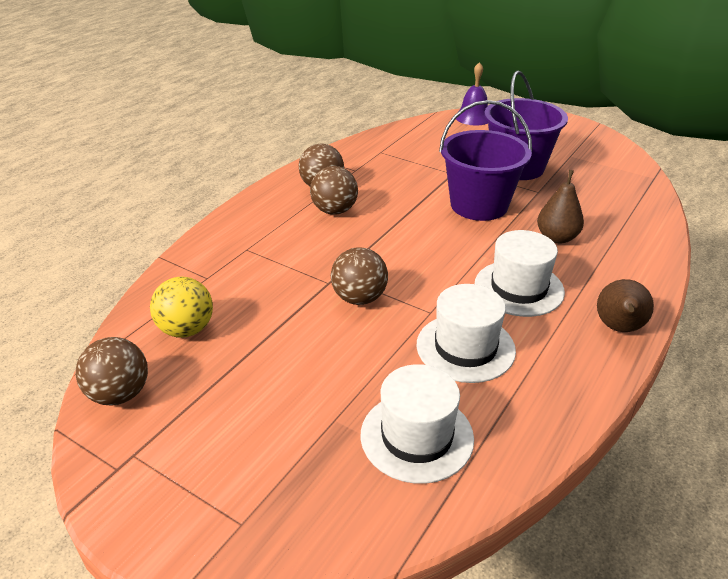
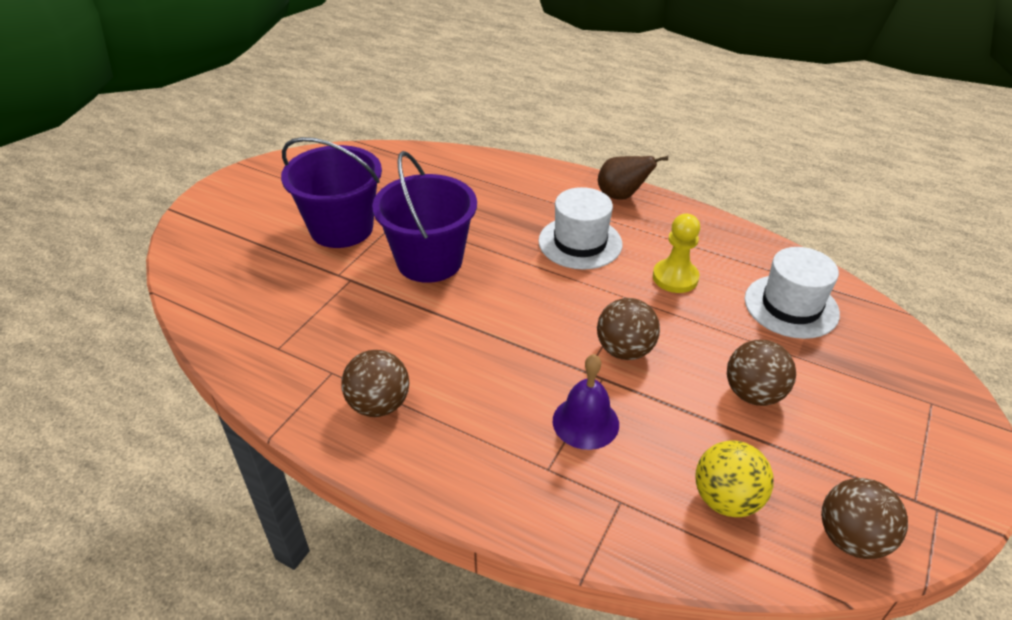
camera: 95 degrees left, 5 degrees up
brown ball [310,166,358,215] -> brown ball moved to [727,340,796,406]
white hat [416,284,516,383] -> yellow pawn [653,214,700,293]
purple bell [456,62,488,126] -> purple bell moved to [553,354,619,450]
brown pear [537,170,584,244] -> none

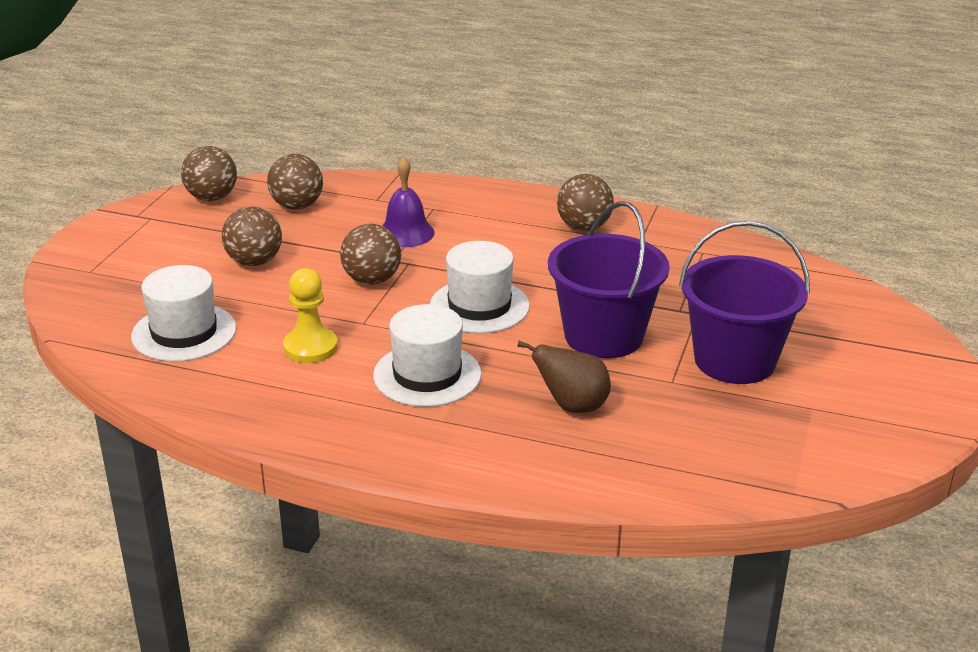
camera: 170 degrees right, 10 degrees down
brown pear [598,156,668,200] -> brown pear moved to [517,341,611,413]
yellow ball [695,440,774,517] -> brown ball [267,154,323,210]
none -> white hat [430,241,530,334]

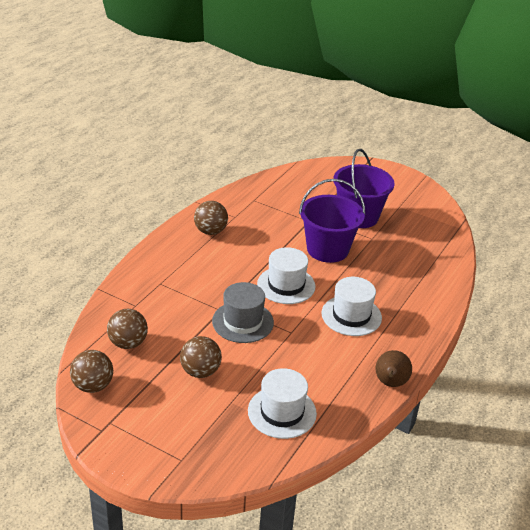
camera: 80 degrees left, 5 degrees up
yellow pawn [283,268,338,363] -> none
brown ball [340,224,401,285] -> grey hat [212,282,274,343]
purple bell [382,157,435,247] -> none
brown pear [517,341,611,413] -> brown pear moved to [375,350,412,387]

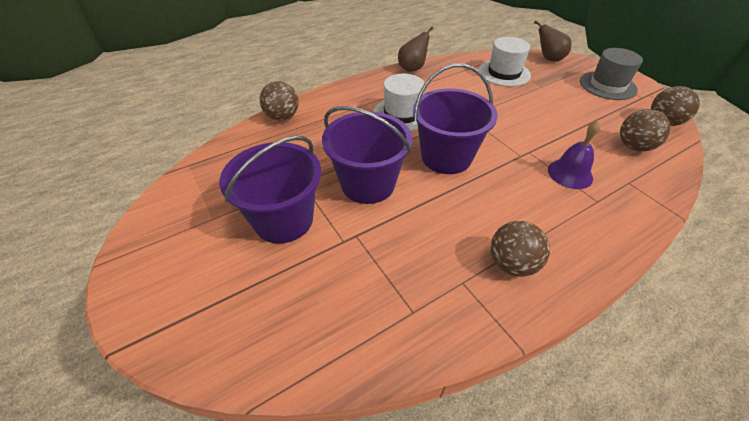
camera: 150 degrees left, 10 degrees up
brown ball [180,336,222,378] -> brown ball moved to [260,81,299,121]
grey hat [212,282,274,343] -> grey hat moved to [580,48,643,100]
white hat [257,247,316,304] -> purple bucket [413,64,498,174]
none -> brown pear [534,20,571,62]
none -> purple bell [548,120,601,189]

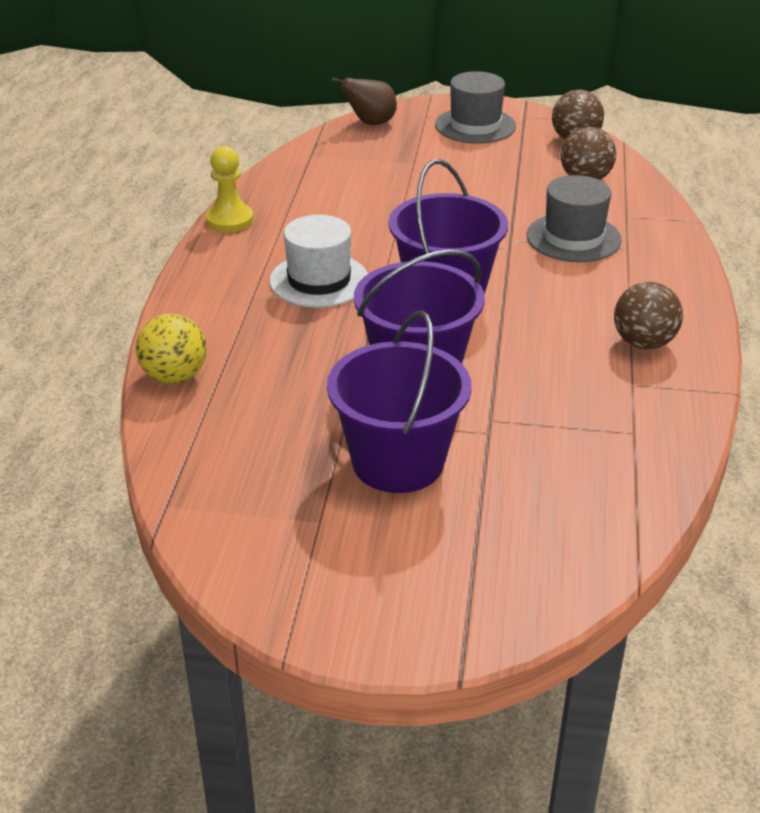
camera: 50 degrees left, 10 degrees down
brown ball [260,81,299,121] -> yellow ball [136,314,207,384]
brown pear [398,26,433,72] -> yellow pawn [206,146,254,232]
white hat [478,37,531,87] -> none
purple bell [548,120,601,189] -> grey hat [527,175,622,262]

